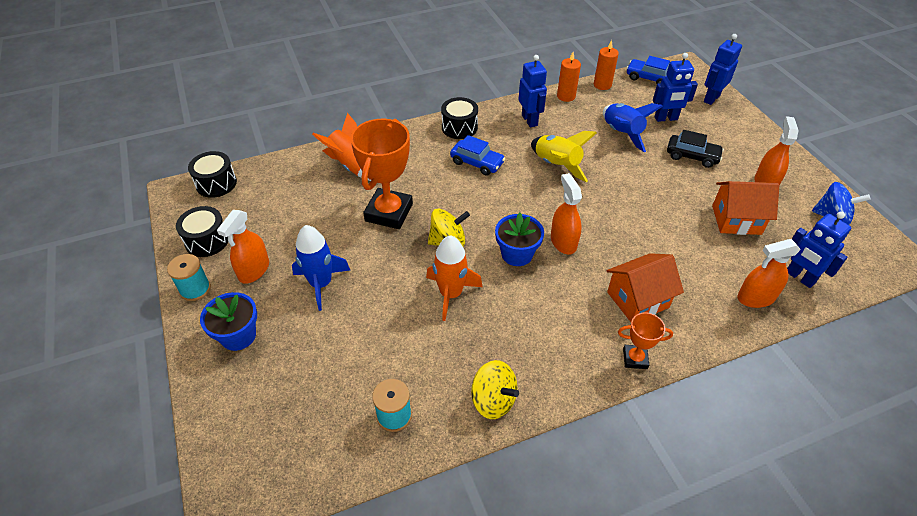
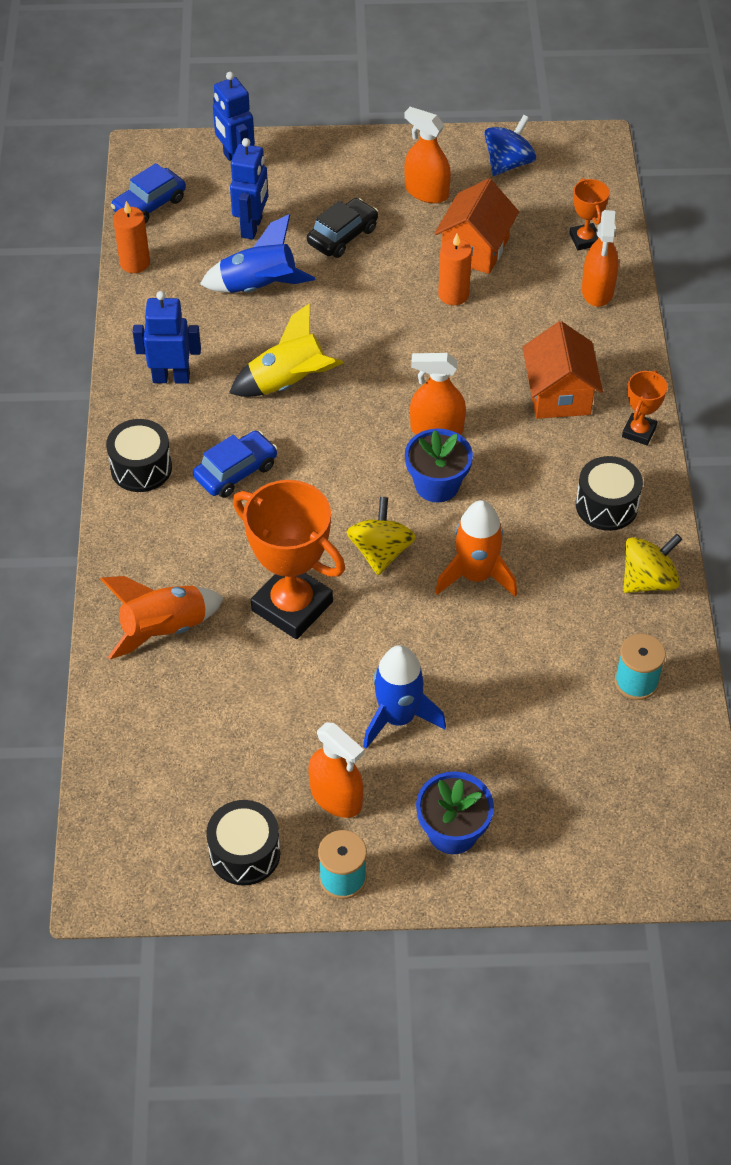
camera: 70 degrees left, 5 degrees up
black drum [188,151,237,198] -> black drum moved to [576,456,643,531]
orange candle [557,52,581,102] -> orange candle moved to [438,234,472,305]
blue robot [787,211,851,288] -> orange trophy [569,178,610,250]

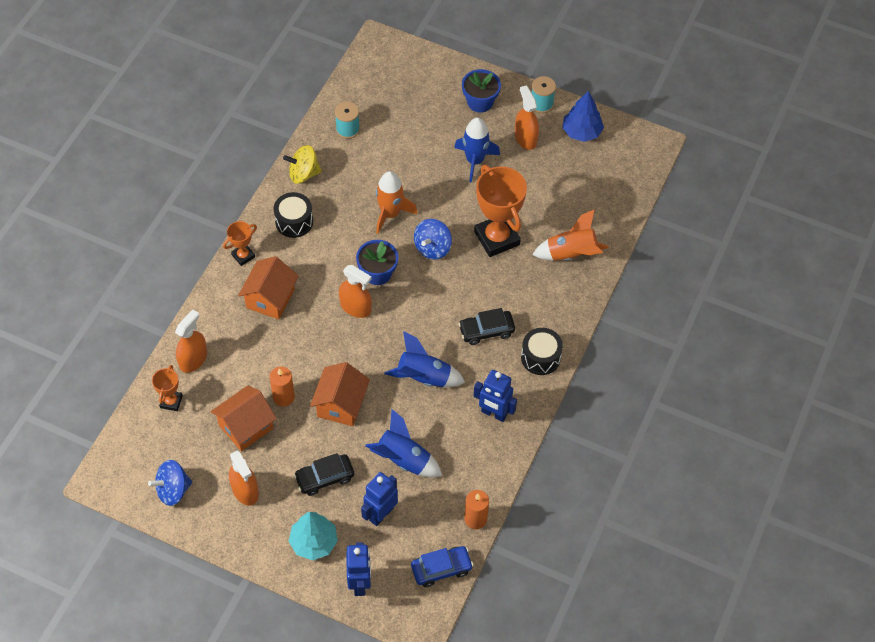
camera: 155 degrees left, 5 degrees up
blue car [193,431,278,498] -> black car [458,308,515,345]
black drum [207,800,280,886] -> blue tree [562,91,604,142]
yellow rocket [229,303,343,397] -> blue rocket [384,331,465,387]
yellow spinning top [347,497,416,575] -> blue spinning top [414,219,452,260]
none -> turquoise tree [289,512,338,561]
none -> orange house [310,362,370,426]

